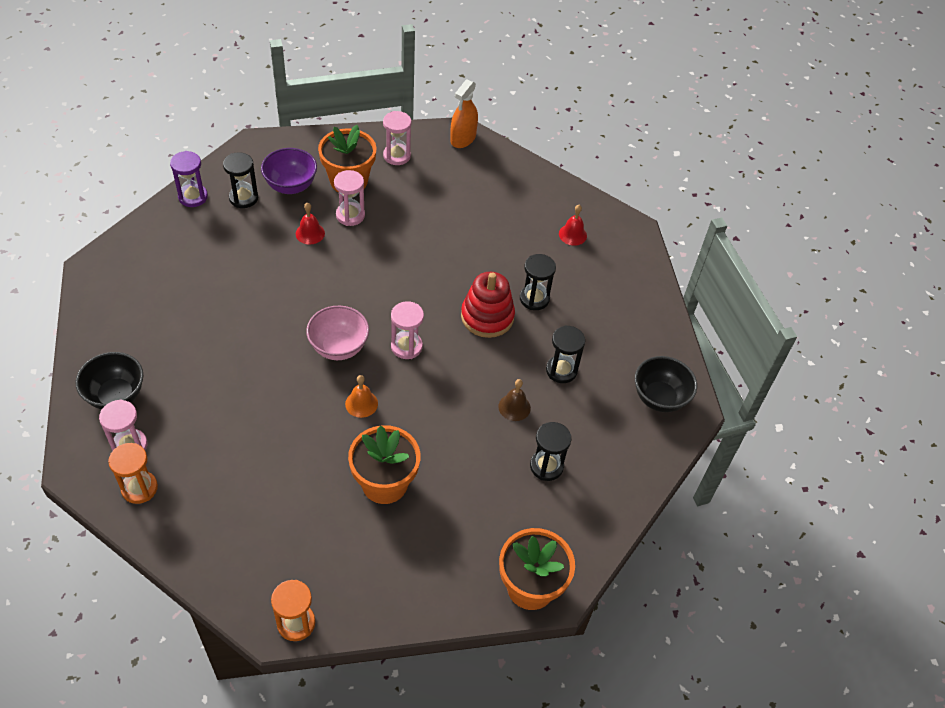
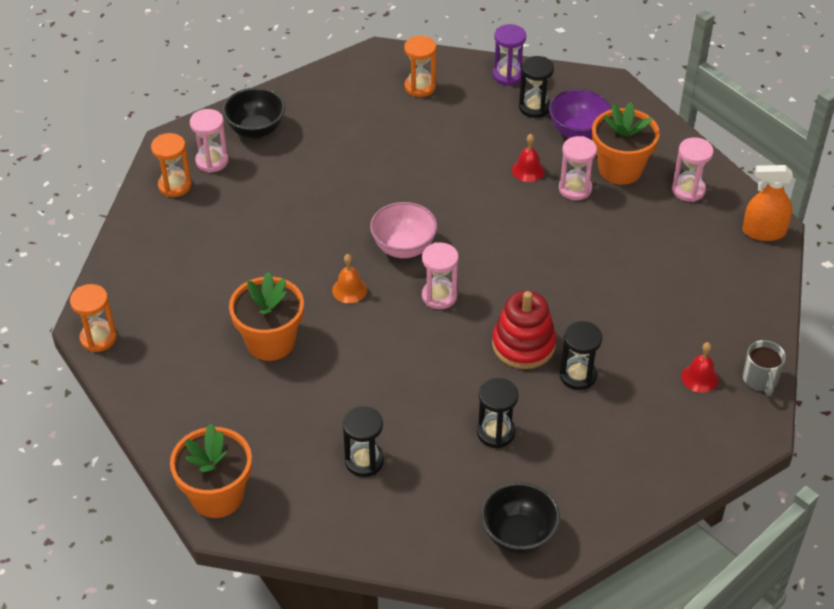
camera: 70 degrees right, 5 degrees down
brown bell [498,379,531,421] -> none
none -> orange hourglass [404,36,436,97]
none -> grey mug [743,340,786,396]

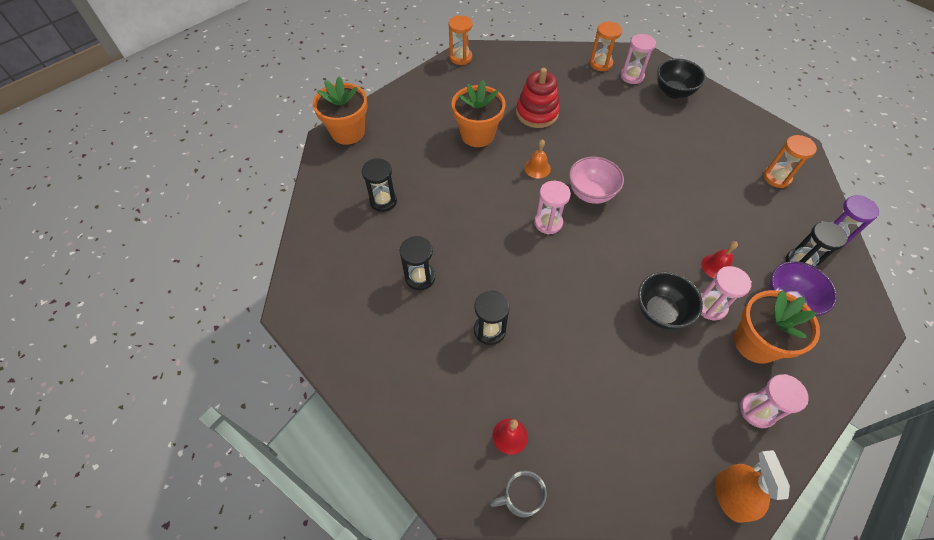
camera: 80 degrees right, 10 degrees up
black bowl [481,482,560,554] -> black bowl moved to [638,272,703,330]
red stacking toy [492,291,556,369] -> red stacking toy moved to [516,68,560,128]

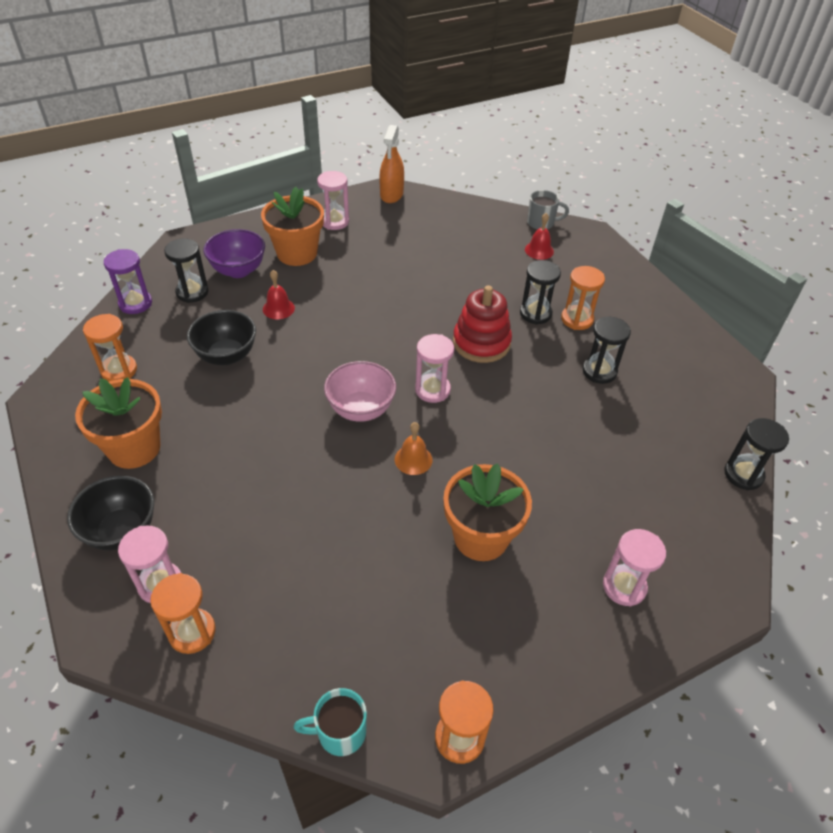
camera: 165 degrees left, 10 degrees down
orange flower pot [313,77,368,145] -> orange flower pot moved to [75,377,162,469]
black hourglass [362,158,397,212] -> black hourglass moved to [724,418,789,490]
red stacking toy [516,68,560,128] -> red stacking toy moved to [453,285,512,363]
black bowl [638,272,703,330] -> black bowl moved to [187,310,256,365]
pink hourglass [701,266,752,320] -> pink hourglass moved to [603,529,666,607]
none -> turquoise mug [294,688,367,756]
none -> orange hourglass [561,266,605,330]

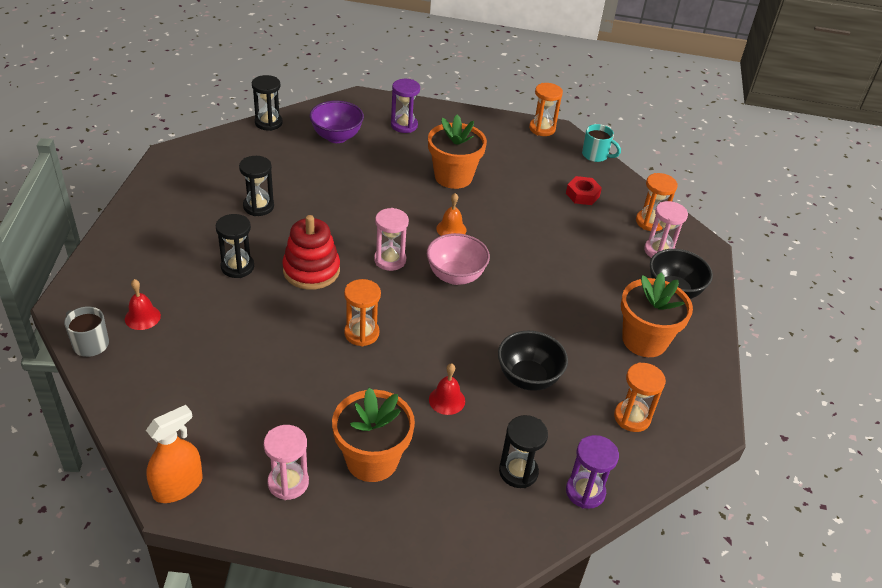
camera: 145 degrees left, 5 degrees down
purple bowl [204,229,265,278] -> purple bowl moved to [310,101,364,143]
orange hourglass [561,266,605,330] -> orange hourglass moved to [344,279,381,346]
pink hourglass [603,529,666,607] -> purple hourglass [391,79,420,133]
none -> red nut [566,176,602,205]

